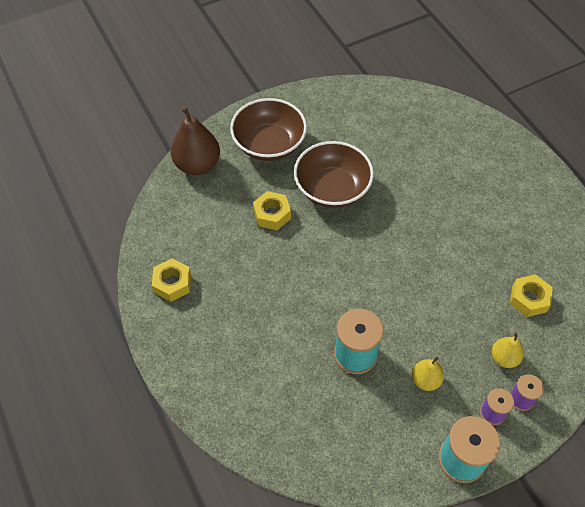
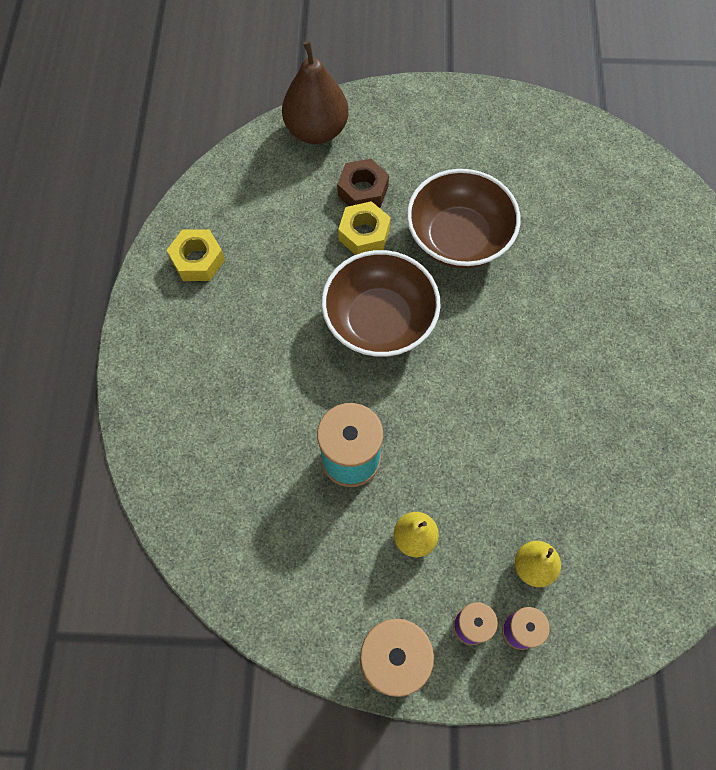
camera: 30 degrees right, 10 degrees up
brown bowl [230,98,307,161] -> brown bowl moved to [322,250,441,357]
yellow nut [510,274,553,317] -> none
none -> brown nut [337,159,389,208]

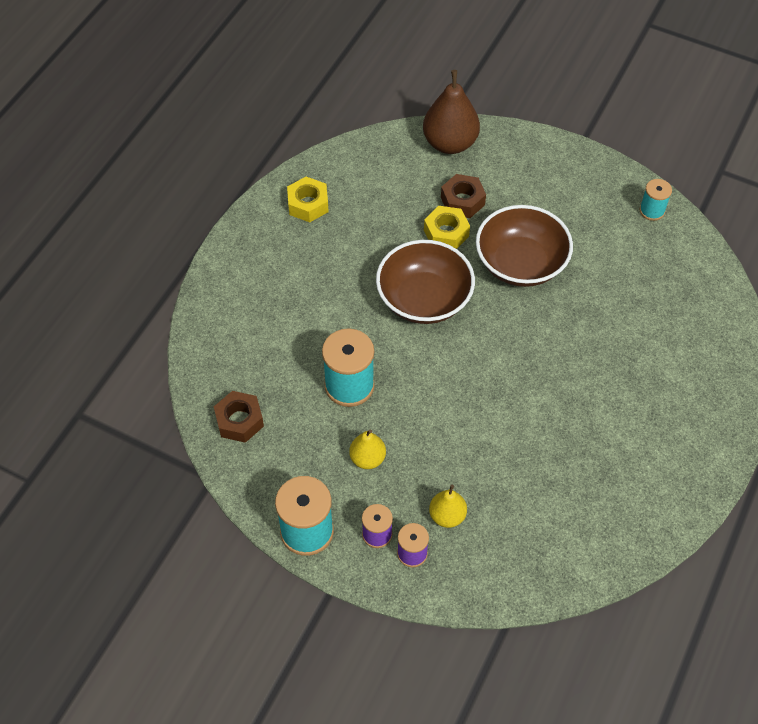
camera: 25 degrees right, 10 degrees down
none -> brown nut [214,391,264,443]
none -> turquoise spool [639,179,672,221]

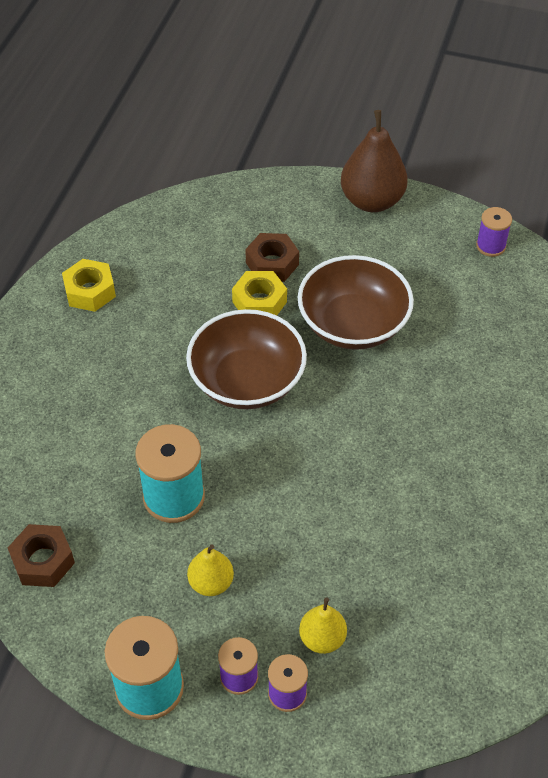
camera: 10 degrees left, 5 degrees down
brown pear [423,70,480,154] -> brown pear moved to [341,110,408,212]
turquoise spool [639,179,672,221] -> purple spool [476,207,512,257]

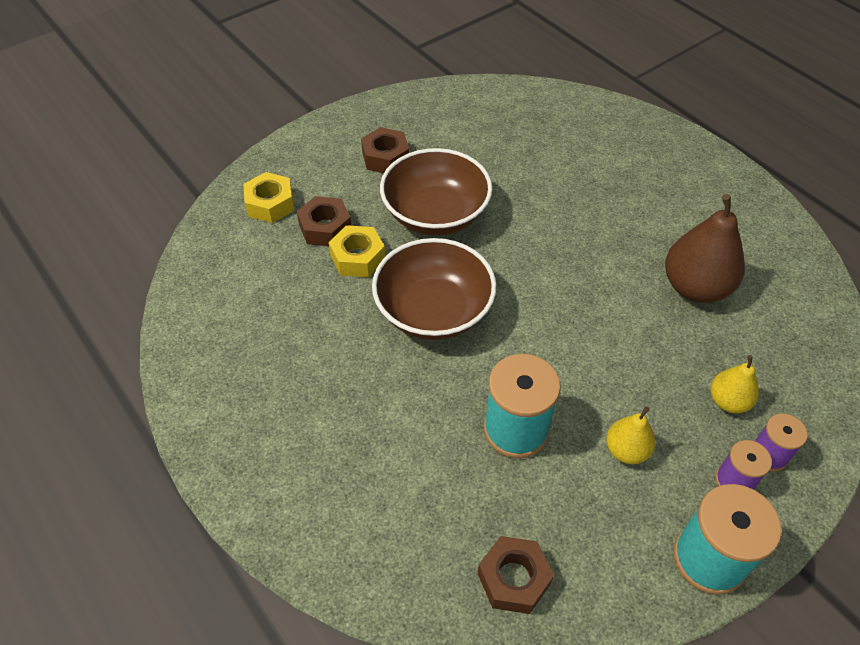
camera: 55 degrees left, 0 degrees up
yellow nut [62,259,116,312] -> yellow nut moved to [243,172,294,223]
brown pear [341,110,408,212] -> brown pear moved to [665,194,745,303]
purple spool [476,207,512,257] -> none
none -> brown nut [361,127,409,173]

